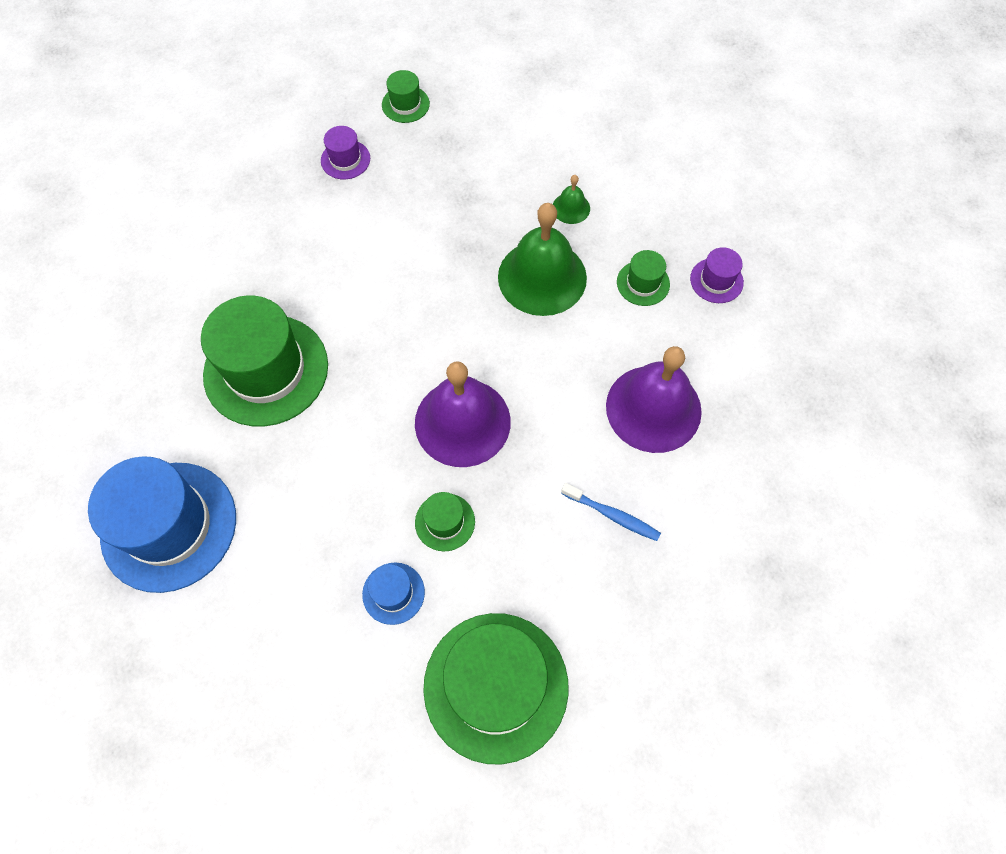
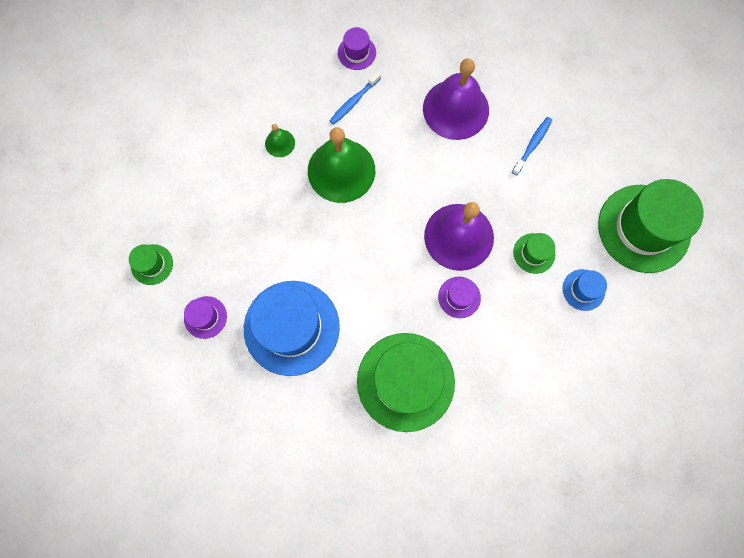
camera: 85 degrees left, 10 degrees up
blue hat [88,456,236,593] -> blue hat moved to [244,281,340,376]
green hat [617,250,670,306] -> blue toothbrush [330,71,381,125]
none -> purple hat [438,277,481,318]

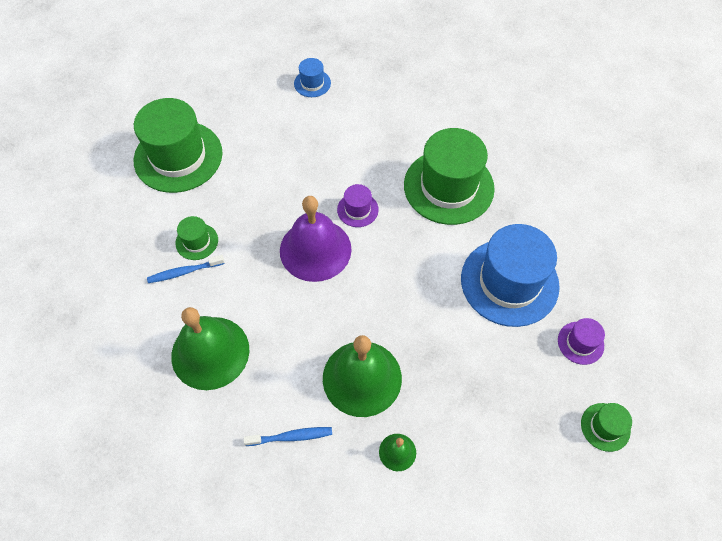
camera: 140 degrees left, 15 degrees down
purple hat [338,27,376,70] -> none
purple bell [423,58,489,140] -> green bell [171,307,249,390]
green hat [513,233,555,274] -> green hat moved to [175,216,218,260]
blue hat [563,269,607,311] -> blue hat moved to [294,58,331,97]

